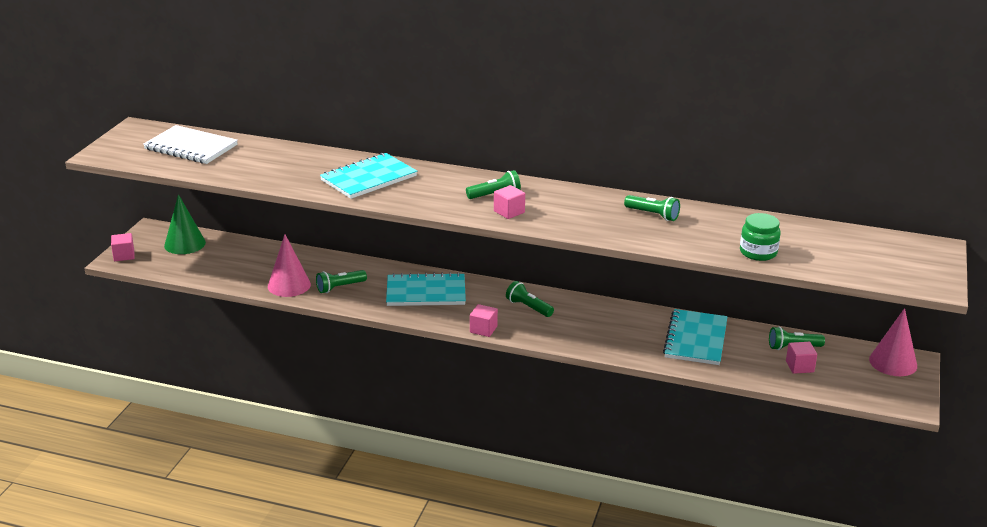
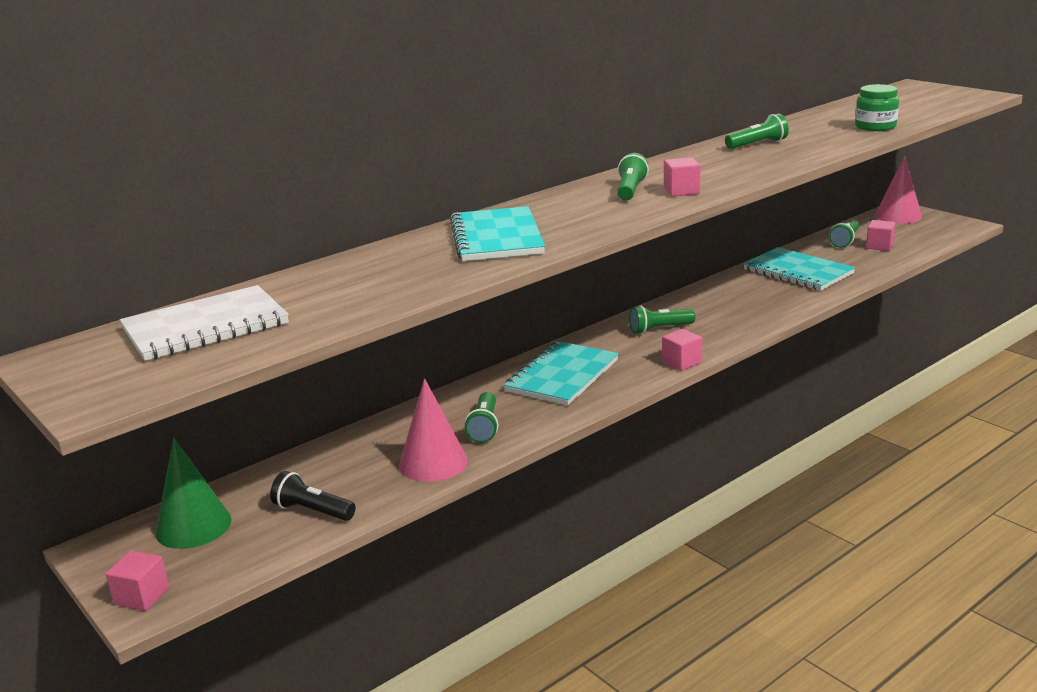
camera: 55 degrees left, 5 degrees down
none -> black flashlight [270,471,356,521]

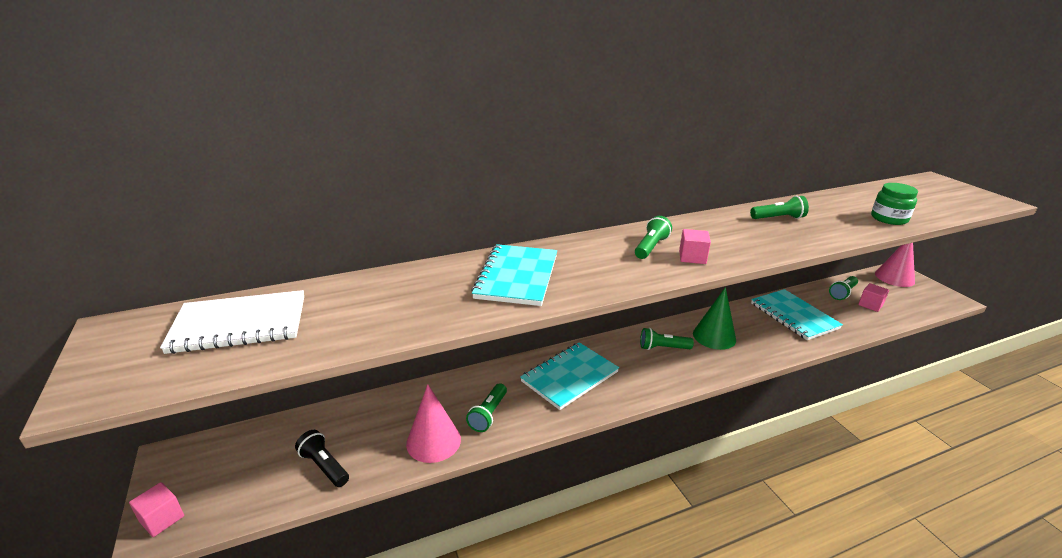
camera: 15 degrees right, 5 degrees up
green cone [155,438,232,549] -> green cone moved to [693,287,736,350]
pink cube [662,329,702,371] -> none

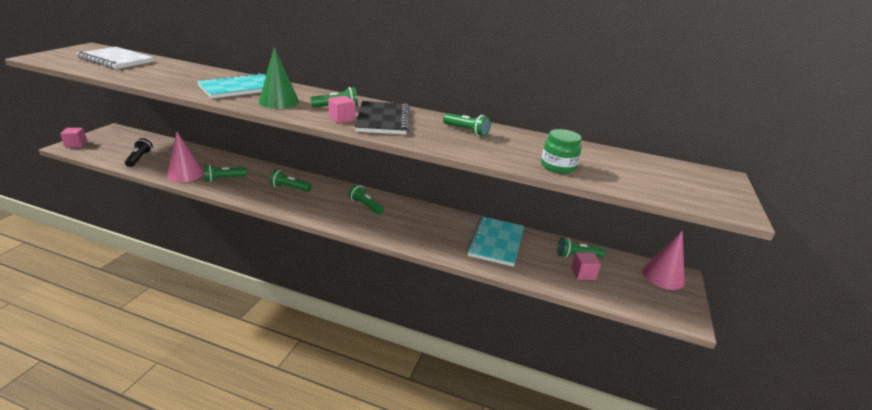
camera: 40 degrees right, 0 degrees up
turquoise notebook [520,342,619,410] -> green flashlight [269,170,311,192]
green cone [693,287,736,350] -> green cone moved to [259,47,299,109]
none -> black notebook [355,101,410,135]

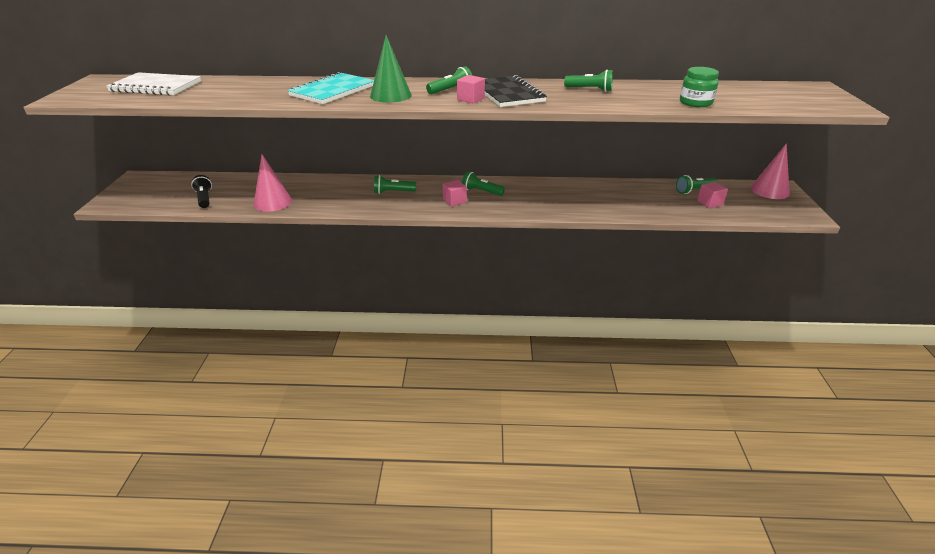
camera: 15 degrees left, 5 degrees up
pink cube [60,128,87,147] -> pink cube moved to [443,180,467,207]
green flashlight [204,165,247,182] -> none
turquoise notebook [467,217,524,267] -> none

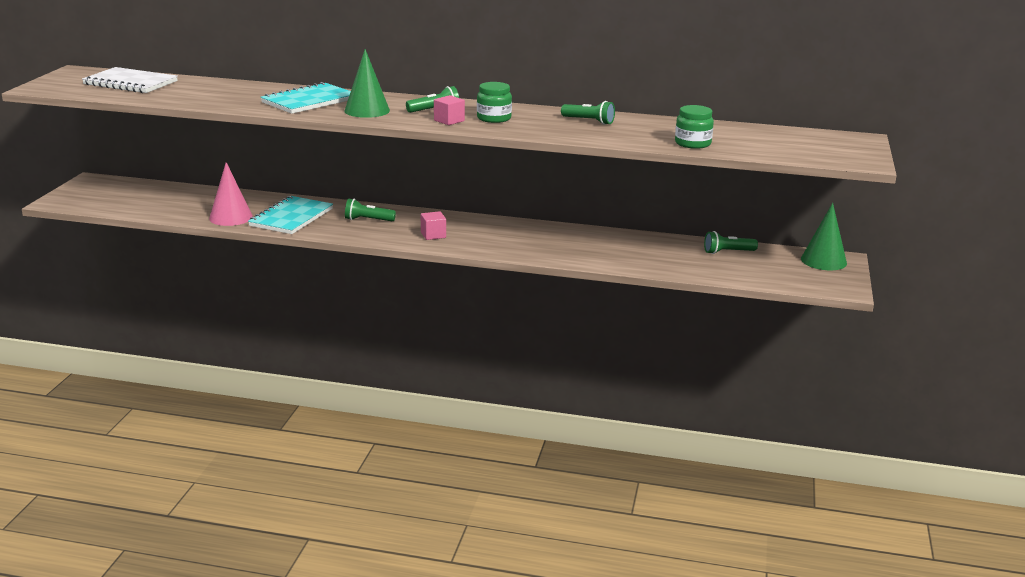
camera: 10 degrees right, 10 degrees down
black flashlight [191,175,212,208] -> none
green flashlight [462,171,505,196] -> none
black notebook [485,75,547,107] -> green jar [477,82,512,123]
pink cube [697,182,728,208] -> none
pink cone [751,143,790,199] -> green cone [801,203,847,270]
none -> turquoise notebook [248,196,333,234]

